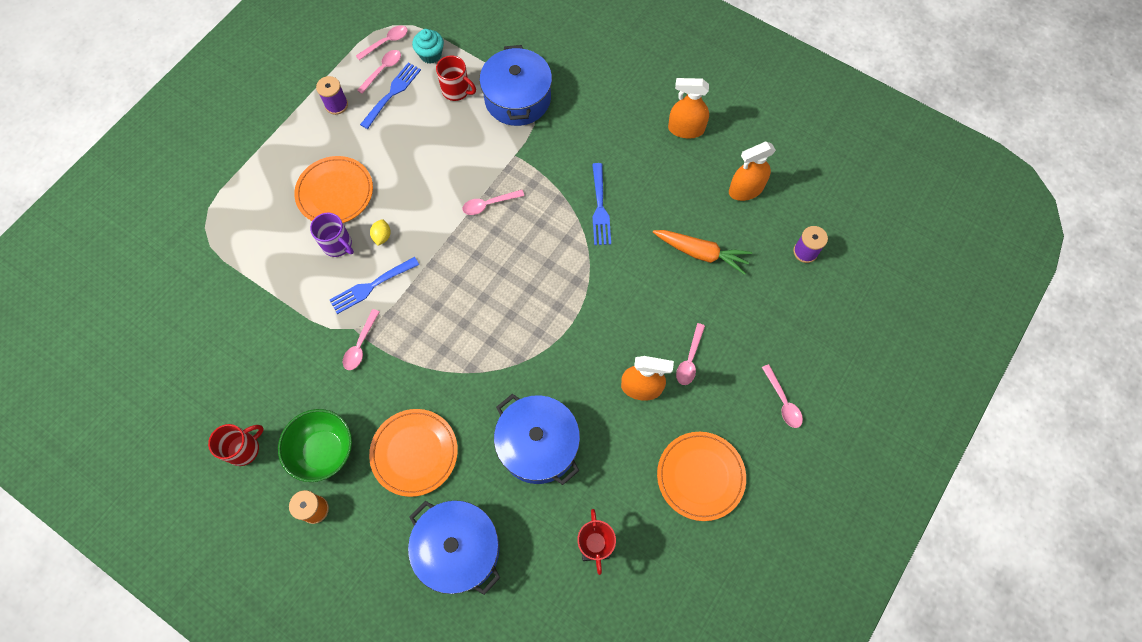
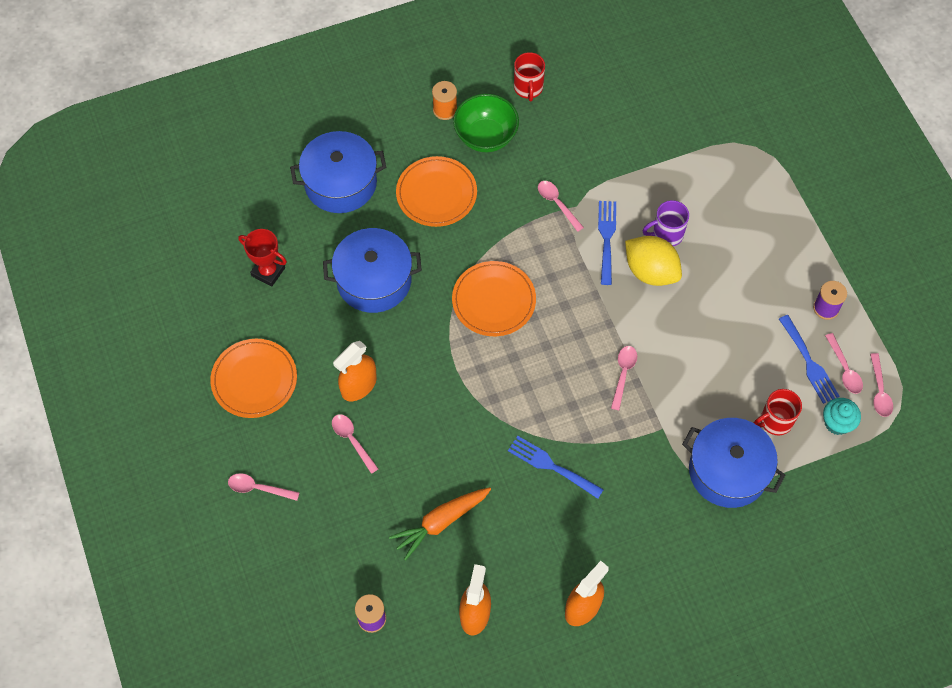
camera: 125 degrees right, 5 degrees down
orange plate [294,156,373,223] -> orange plate moved to [452,261,536,336]
yellow lemon [370,219,391,246] -> yellow lemon [625,236,682,286], size x2.25

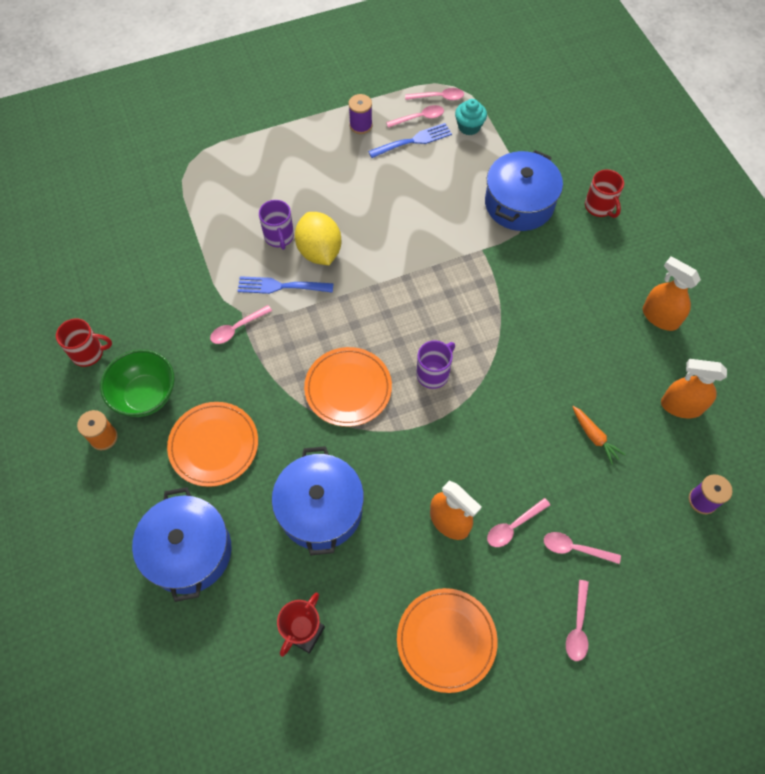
camera: 90 degrees left, 0 degrees up
orange carrot [389,487,491,561] -> orange carrot [573,406,626,465], size x0.63
blue fork [508,436,604,499] -> none
pink spoon [611,346,637,410] -> pink spoon moved to [544,532,621,564]
yellow lemon [625,236,682,286] -> yellow lemon turned 60 degrees counterclockwise [295,212,341,265]
red mug [753,389,802,436] -> red mug moved to [585,169,624,218]
none -> purple mug [416,340,455,389]

